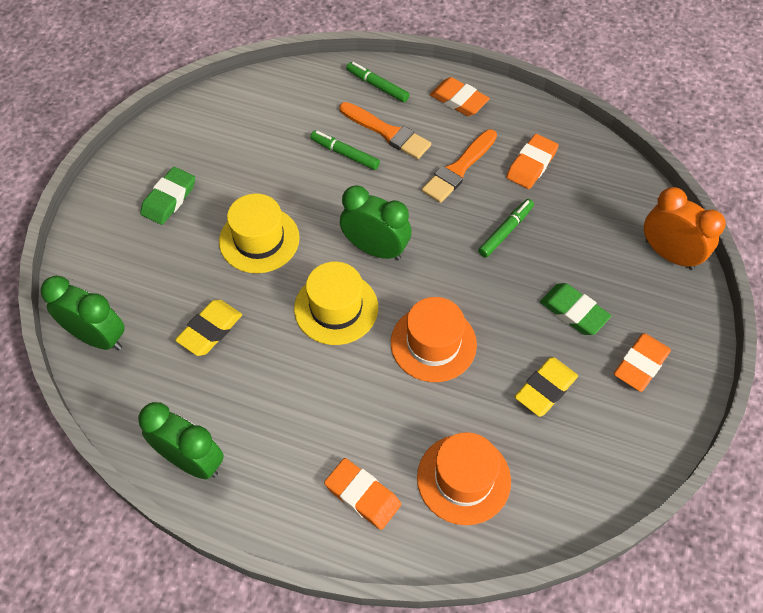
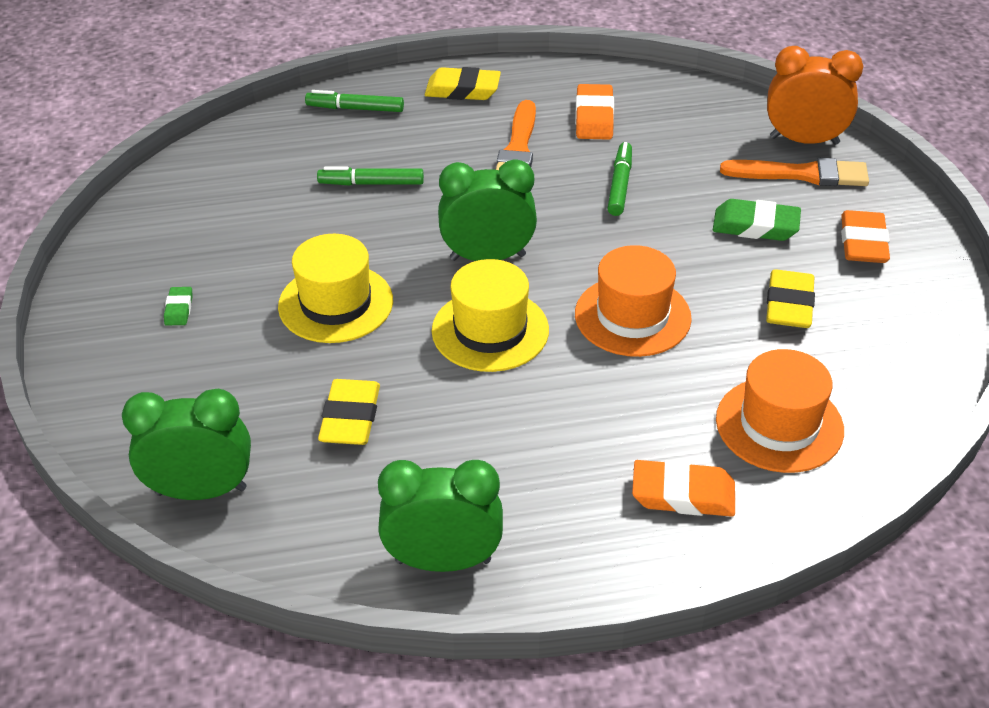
camera: 30 degrees left, 15 degrees down
green eraser [140,167,195,225] -> green eraser [164,287,193,326], size x0.53
orange brush [340,102,431,159] -> orange brush moved to [720,158,869,186]
orange eraser [430,77,490,116] -> yellow eraser [425,67,501,100]

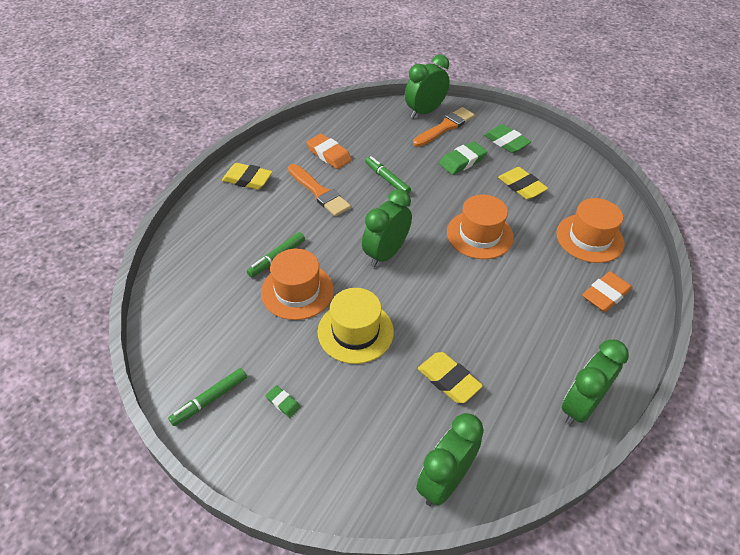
camera: 50 degrees left, 5 degrees up
green marker [305,90,404,112] -> green marker moved to [168,368,247,426]
yellow eraser [425,67,501,100] -> yellow eraser turned 60 degrees clockwise [222,163,272,190]
yellow hat [432,259,549,372] -> none
orange clock [767,46,863,145] -> green clock [405,55,450,118]
orange eraser [841,210,890,263] -> green eraser [484,124,531,153]
none -> orange hat [261,248,334,320]

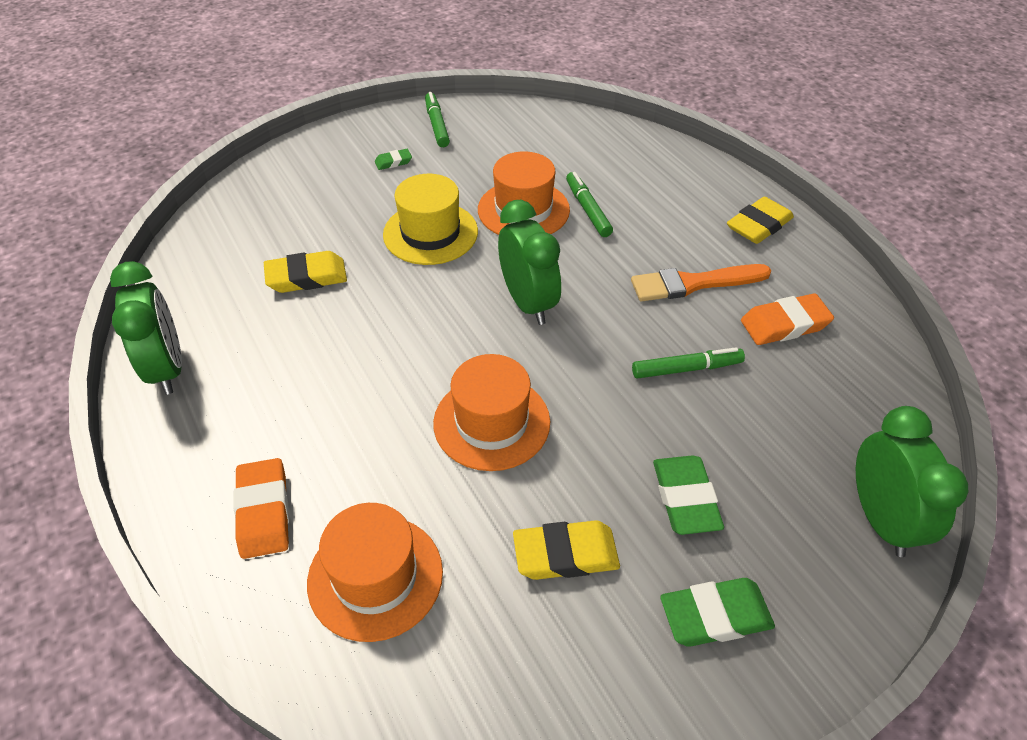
camera: 120 degrees right, 0 degrees up
orange brush [413,107,475,147] -> none
green clock [416,413,484,506] -> none

